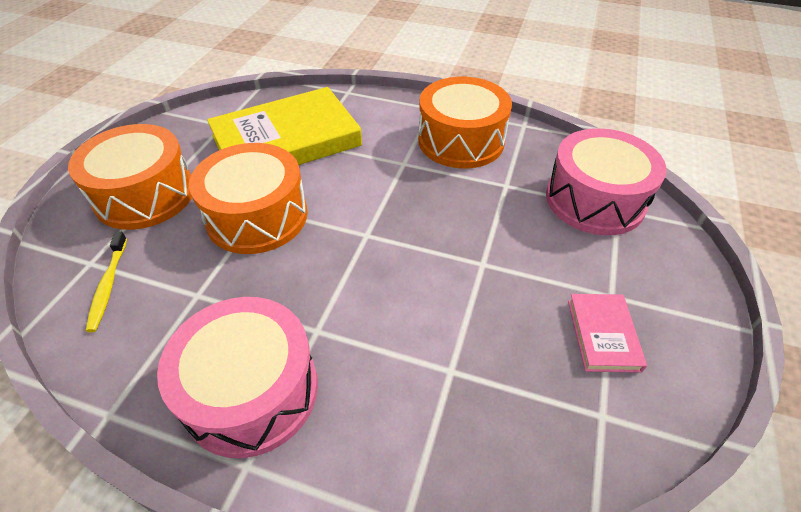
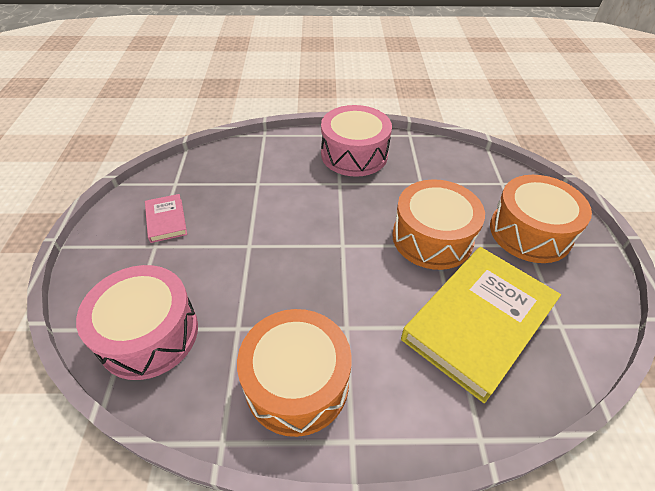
camera: 160 degrees right, 0 degrees up
yellow toothbrush [86,232,127,332] -> none

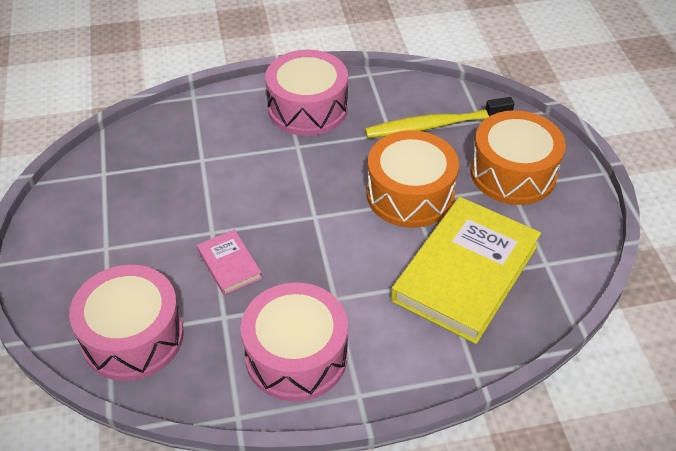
camera: 10 degrees left, 0 degrees up
pink book [145,194,187,243] -> pink book moved to [197,229,262,295]
orange drum [237,309,352,437] -> pink drum [241,282,348,401]
none -> yellow toothbrush [365,97,514,138]

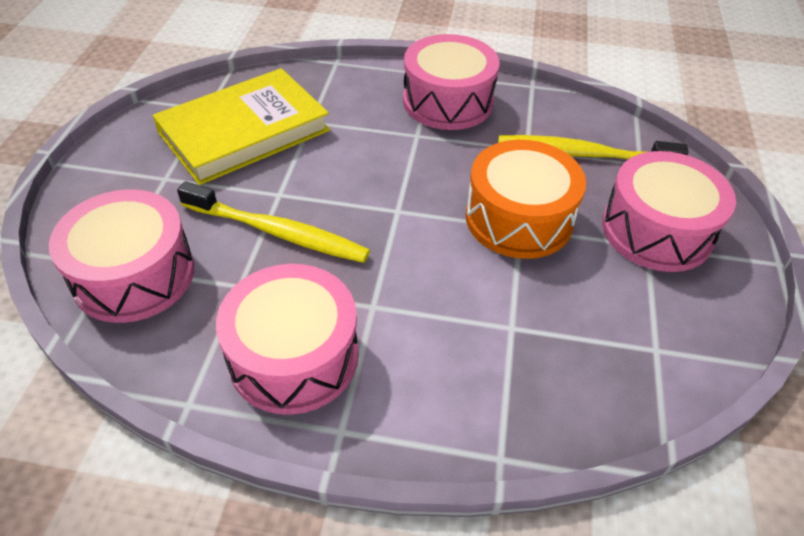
camera: 20 degrees right, 0 degrees up
pink book [197,229,262,295] -> yellow toothbrush [177,181,370,263]
yellow book [391,197,541,344] -> yellow book moved to [153,68,330,185]
orange drum [470,110,566,205] -> pink drum [602,151,736,272]

